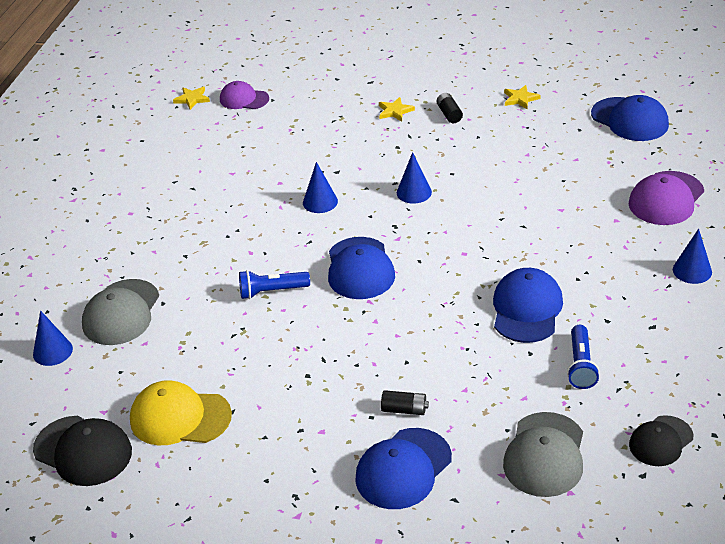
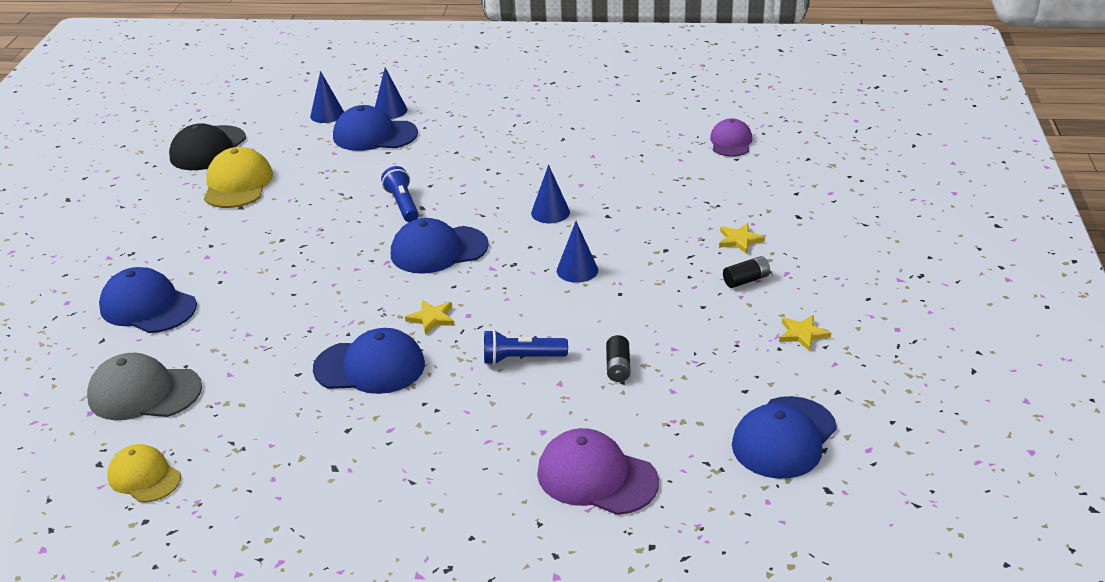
camera: 80 degrees right, 5 degrees down
grey cap [82,279,159,345] -> blue cap [333,105,418,151]
yellow star [173,87,210,110] -> yellow star moved to [405,300,455,335]
black battery [381,390,429,415] -> black battery moved to [606,335,630,382]
blue flashlight [567,325,600,389] -> blue flashlight moved to [484,330,568,365]
black cap [629,415,693,466] -> yellow cap [107,444,181,502]
blue cone [673,229,712,284] -> blue cone moved to [375,68,407,119]

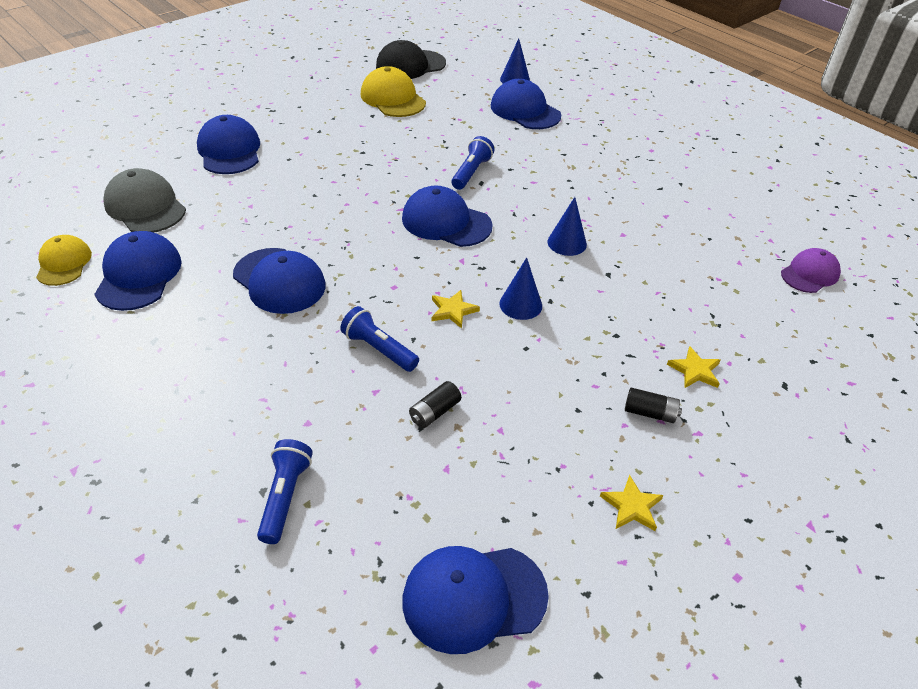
camera: 40 degrees right, 10 degrees up
yellow cap [204,147,273,208] -> yellow cap turned 75 degrees counterclockwise [360,66,426,117]
blue cone [375,68,407,119] -> none
yellow star [405,300,455,335] -> yellow star moved to [432,290,480,329]
purple cap [537,428,659,515] -> blue flashlight [257,439,313,544]
none -> blue cap [94,231,182,311]

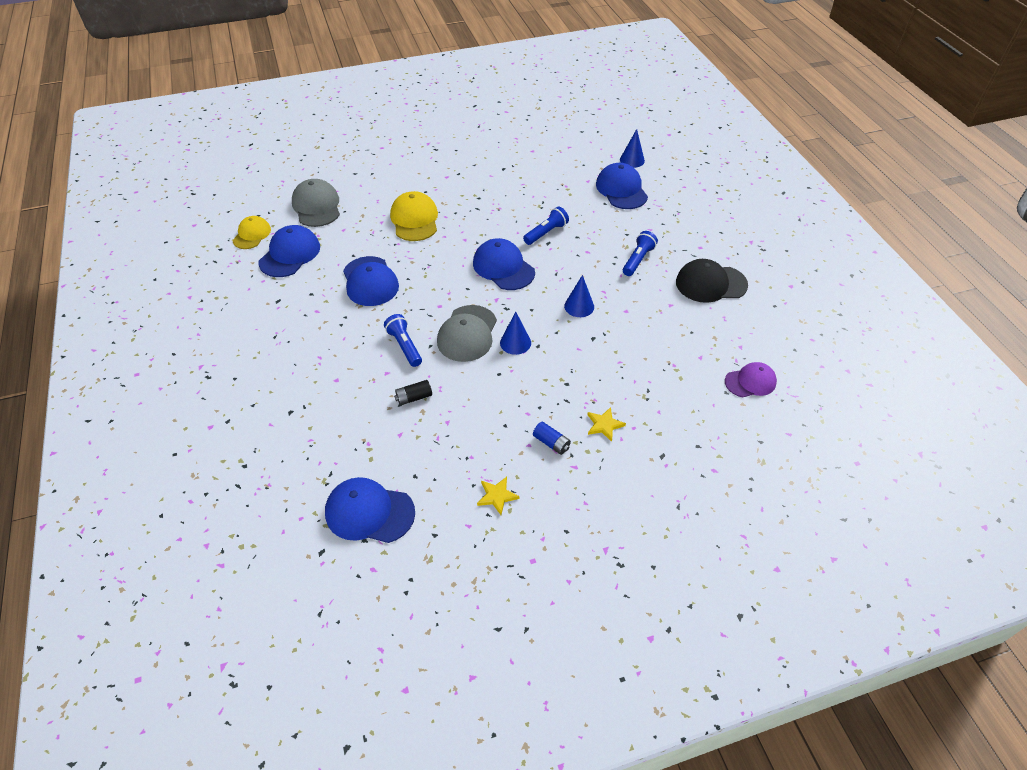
camera: 25 degrees right, 5 degrees up
blue cap [197,115,260,174] -> none
blue flashlight [257,439,313,544] -> blue flashlight moved to [623,231,658,276]
yellow cap [360,66,426,117] -> yellow cap moved to [390,191,438,241]
black cap [376,40,446,79] -> black cap moved to [676,259,748,303]
yellow star [432,290,480,329] -> grey cap [437,305,497,362]
black battery [625,388,682,423] -> blue battery [533,422,571,455]

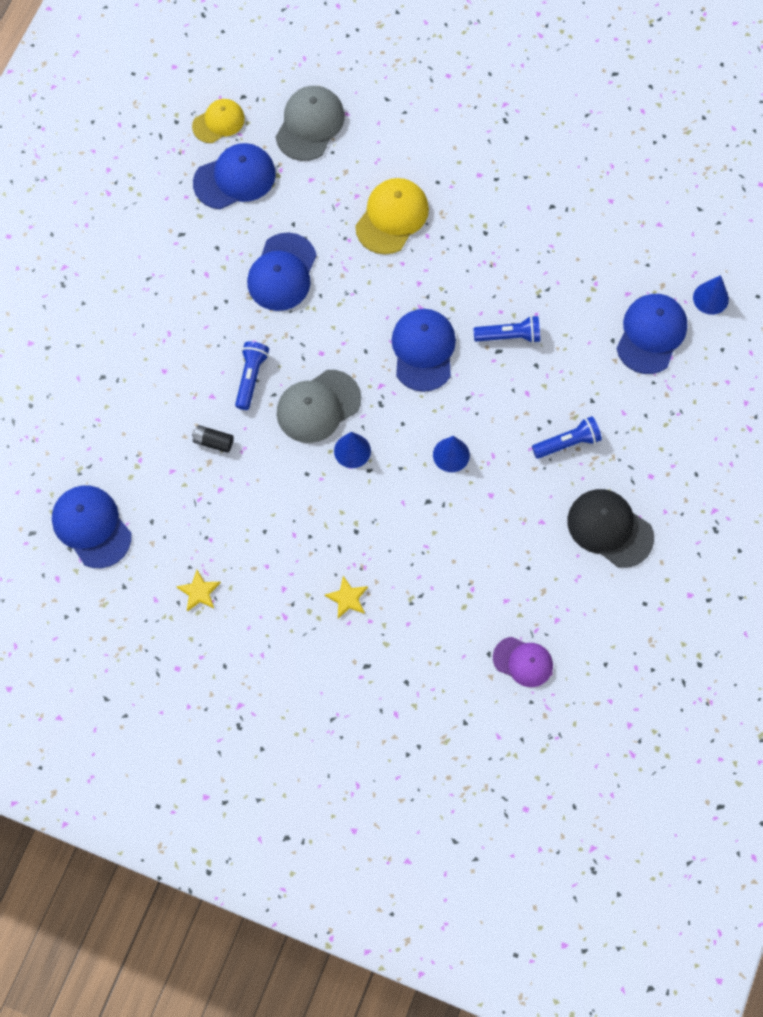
camera: 40 degrees right, 20 degrees up
blue battery [533,422,571,455] -> none

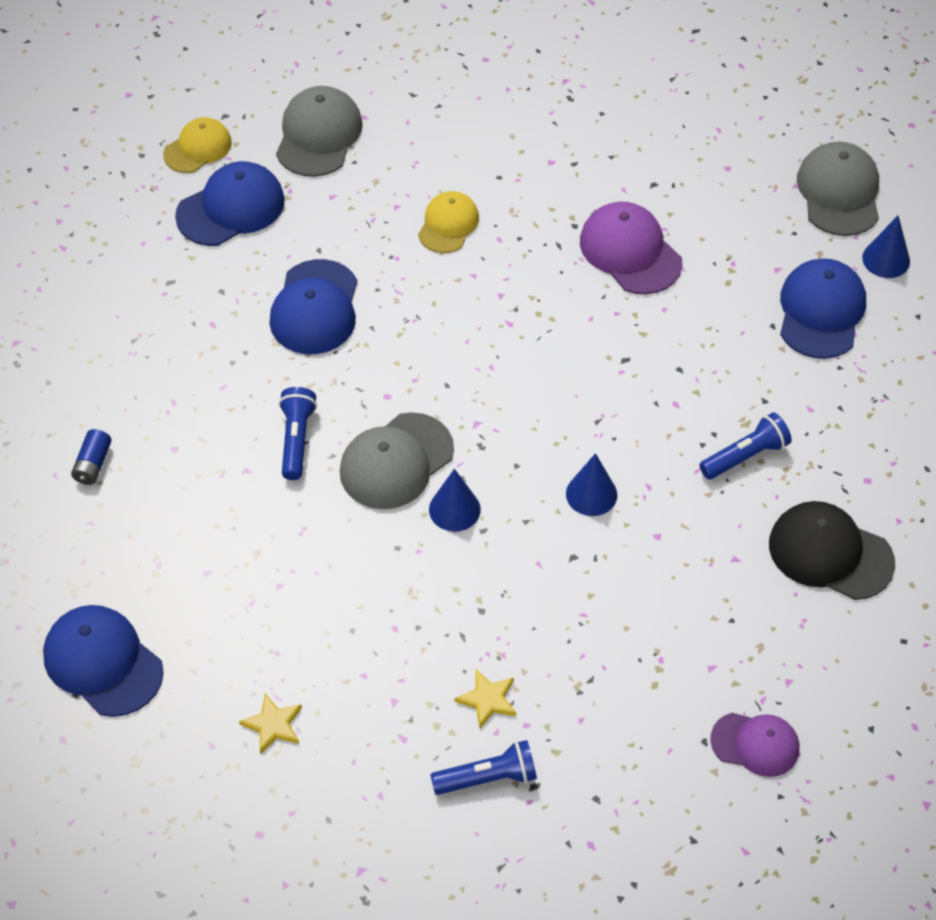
camera: 10 degrees left, 15 degrees down
black battery [192,425,234,453] -> none
yellow cap [355,178,429,255] -> yellow cap [418,191,479,253], size x0.66
blue cap [392,309,456,392] -> none
blue flashlight [473,316,540,343] -> blue flashlight moved to [430,740,537,795]
none -> blue battery [71,429,112,485]
none -> purple cap [580,202,682,294]
none -> grey cap [797,142,879,236]

